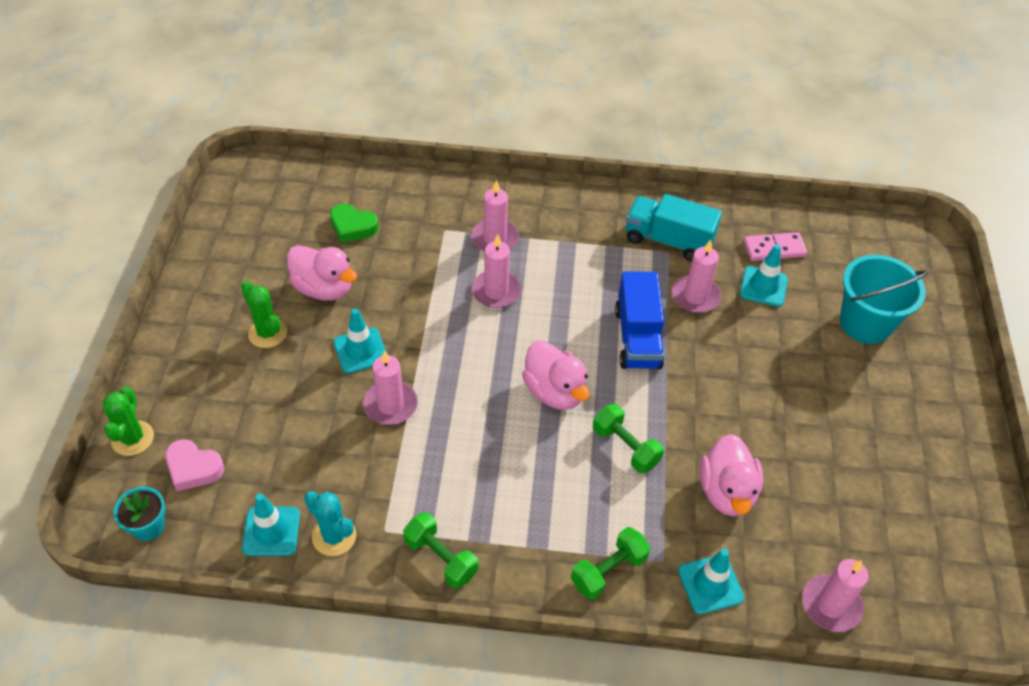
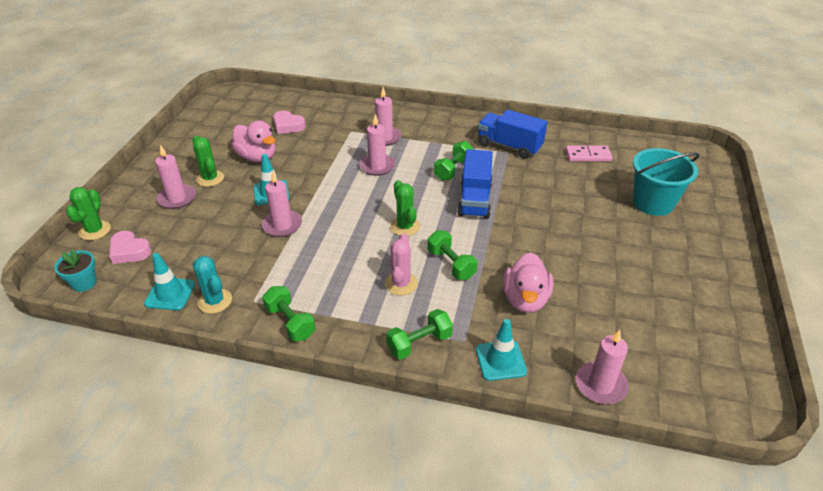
camera: 10 degrees right, 10 degrees down
green heart [330,203,378,243] -> pink heart [273,111,306,134]
pink duck [522,340,590,410] -> green cactus [390,180,420,236]
turquoise truck [626,194,722,262] -> blue truck [478,110,547,159]
pink candle [672,240,721,313] -> pink candle moved to [155,145,196,209]
turquoise traffic cone [740,244,788,307] -> none
none -> pink cactus [385,233,418,295]
none -> green dumbbell [434,141,474,181]

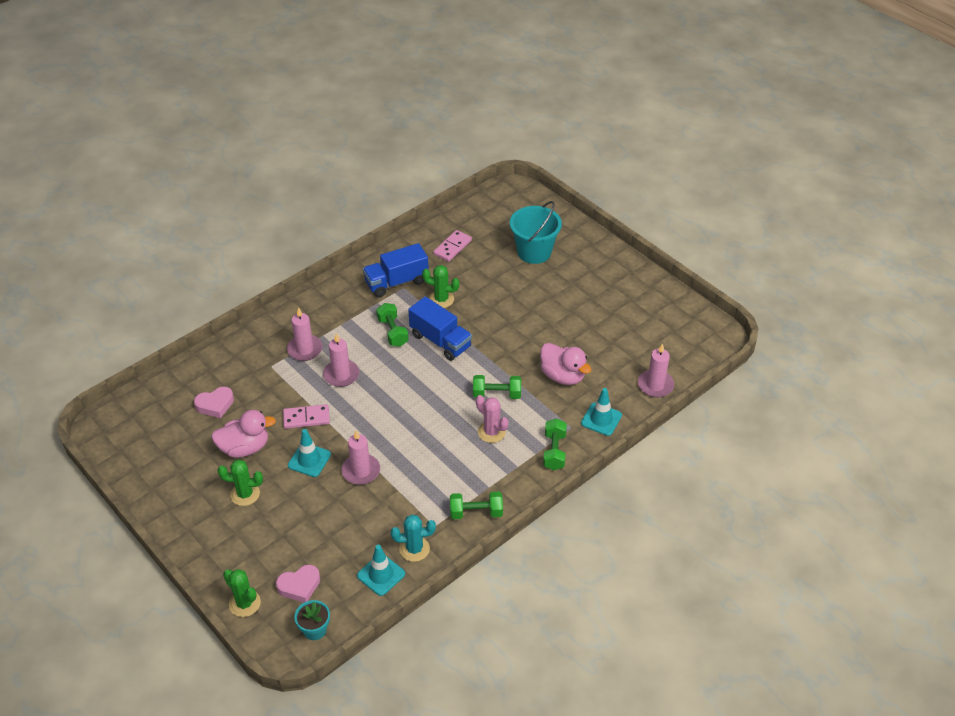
camera: 55 degrees left, 5 degrees up
pink candle [155,145,196,209] -> none
green cactus [390,180,420,236] -> green cactus moved to [422,265,459,308]
none -> pink domino [283,404,330,429]

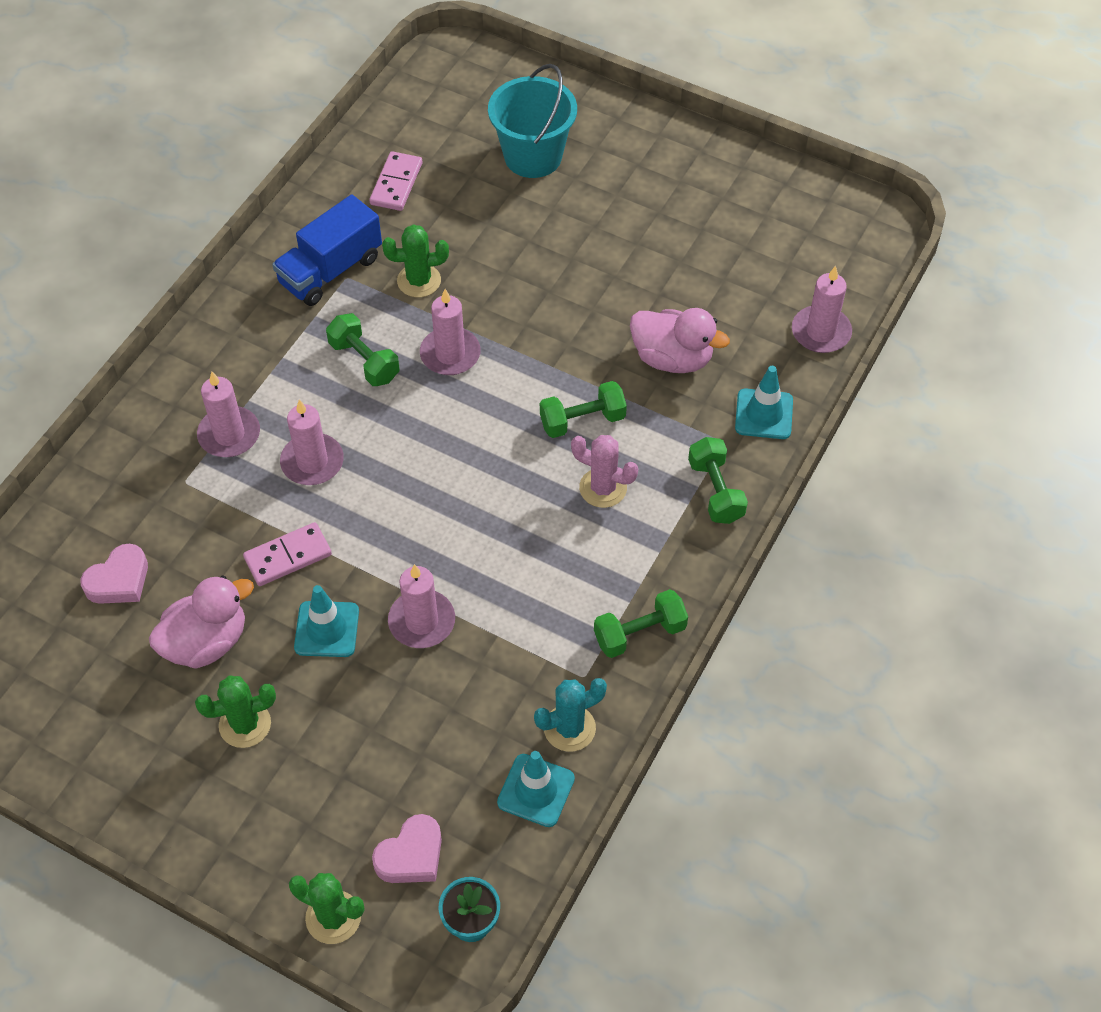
camera: 20 degrees left, 10 degrees up
blue truck [408,296,472,361] -> pink candle [420,289,481,375]

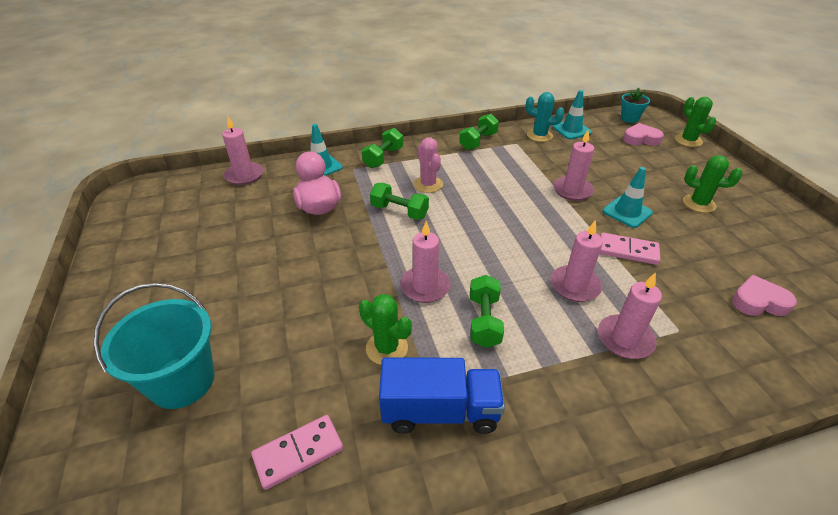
camera: 135 degrees left, 15 degrees down
pink duck [149,575,254,669] -> none
green dumbbell [594,589,688,658] -> green dumbbell turned 75 degrees counterclockwise [459,114,499,150]

